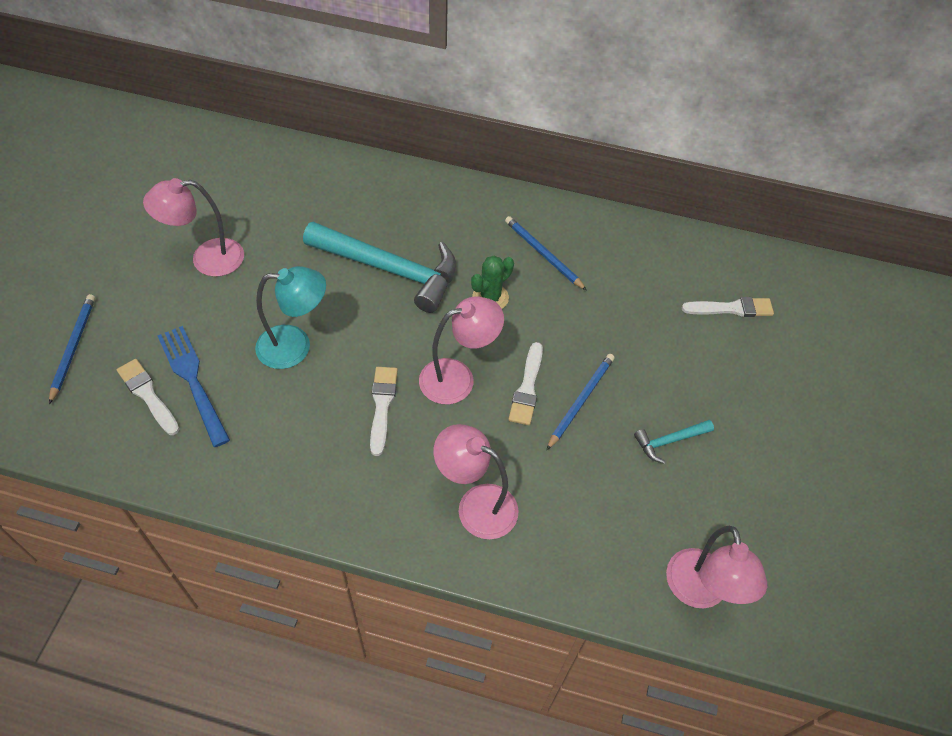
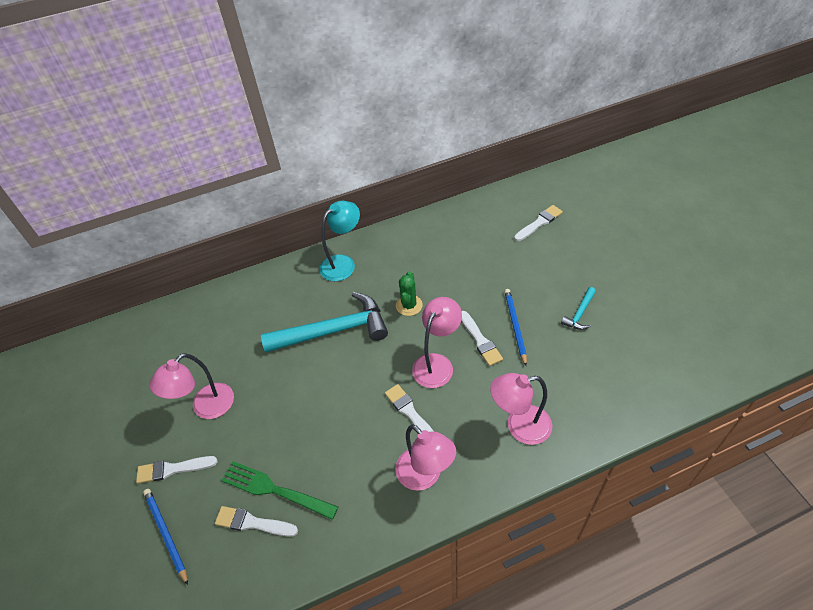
camera: 30 degrees left, 5 degrees down
blue fork [157,326,230,447] -> green fork [221,461,338,520]
turquoise lamp [255,266,326,369] -> turquoise lamp moved to [319,201,360,281]
blue pencil [505,216,587,291] -> none
pink lamp [666,526,767,608] -> pink lamp moved to [395,424,456,491]
none -> white brush [136,456,218,484]

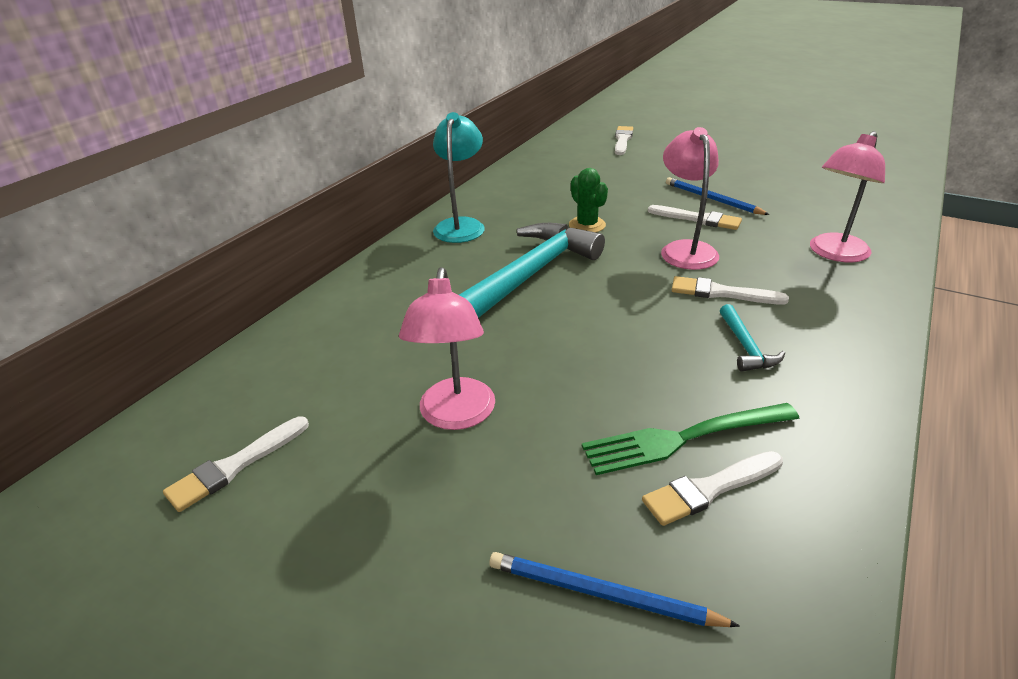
camera: 40 degrees left, 15 degrees down
white brush [136,456,218,484] -> white brush moved to [163,416,309,512]
pink lamp [395,424,456,491] -> none
turquoise hammer [561,287,596,330] -> turquoise hammer moved to [720,304,785,372]

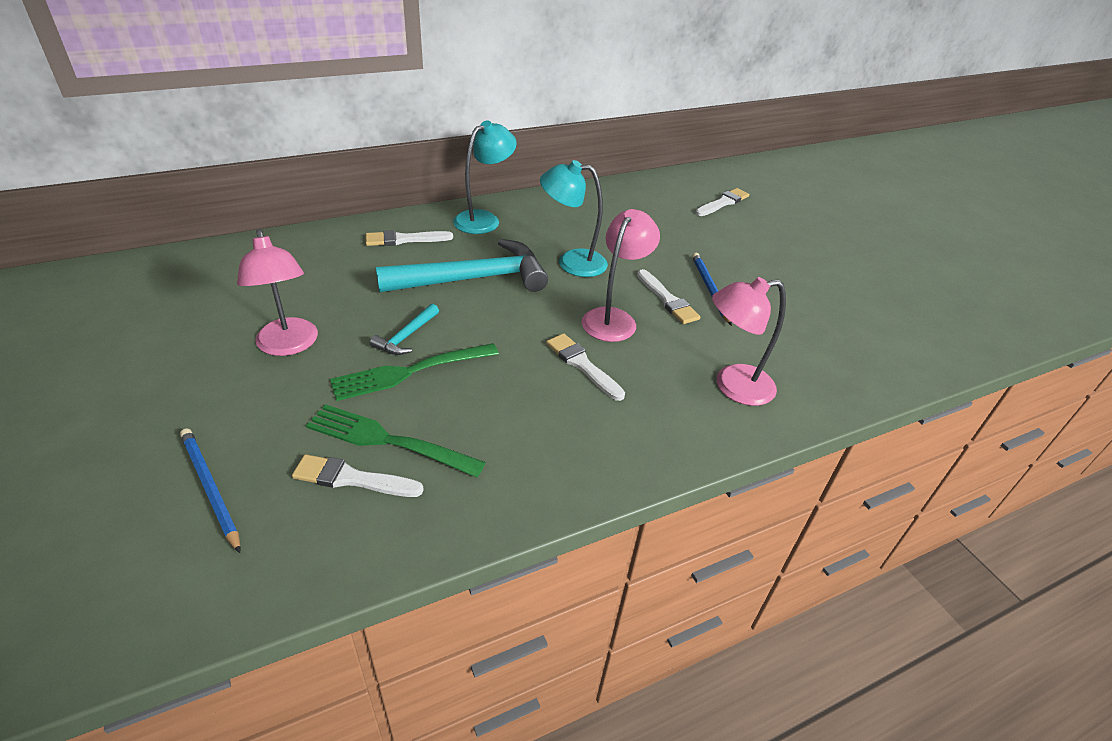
camera: 30 degrees right, 5 degrees up
white brush [163,416,309,512] -> white brush moved to [366,230,453,246]
pink lamp [399,267,495,430] -> pink lamp turned 60 degrees counterclockwise [237,229,318,356]
green cactus [569,168,608,232] -> turquoise lamp [540,160,608,277]
turquoise hammer [720,304,785,372] -> turquoise hammer moved to [370,304,439,355]
none -> green fork [330,343,499,401]

